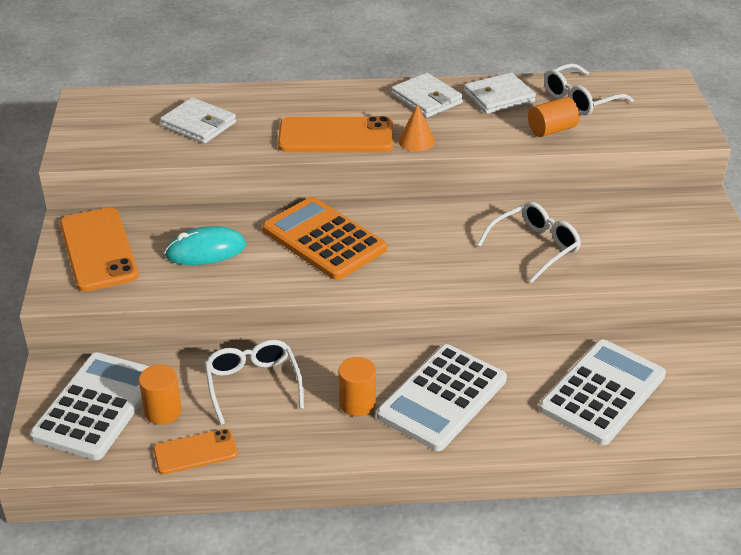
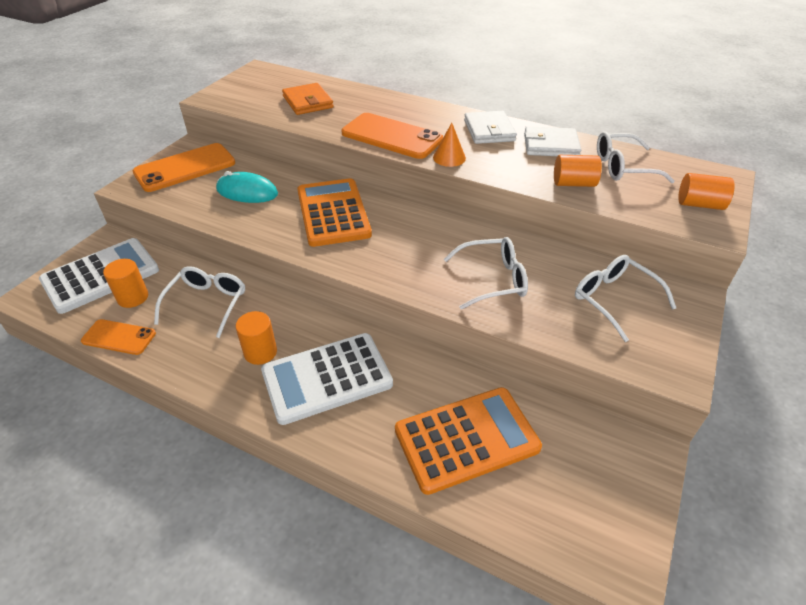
camera: 30 degrees right, 5 degrees up
orange phone [60,207,138,292] -> orange phone turned 45 degrees clockwise [133,143,235,192]
white wallet [160,97,236,144] -> orange wallet [282,83,334,115]
white calculator [539,339,666,445] -> orange calculator [395,387,542,495]
none -> white glasses [575,255,676,342]
none -> orange cylinder [678,173,735,210]

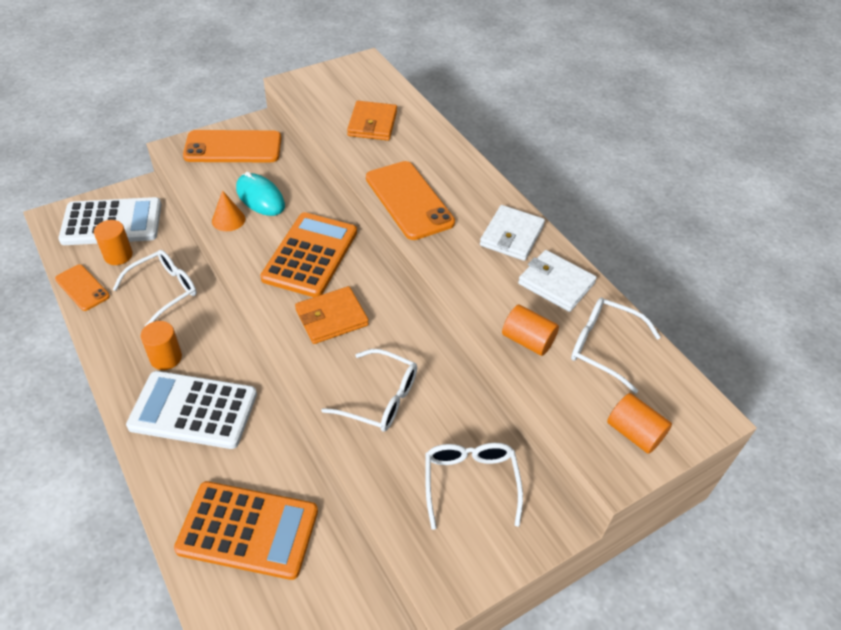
camera: 30 degrees right, 5 degrees up
orange cone [433,123,466,167] -> orange cone moved to [212,190,245,231]
none -> orange wallet [295,286,369,344]

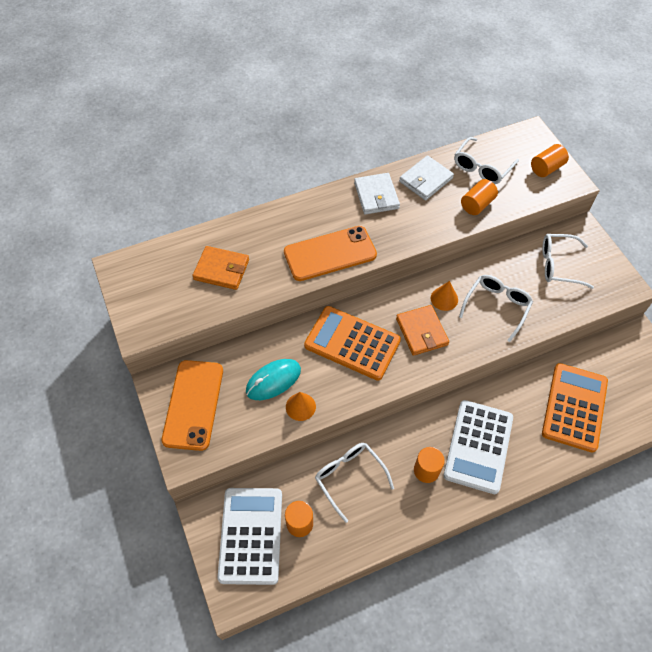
camera: 80 degrees left, 10 degrees up
orange phone [55,264,110,311] -> none
white wallet [480,205,545,261] -> white wallet turned 45 degrees clockwise [354,173,400,215]
none -> orange cone [431,281,458,311]

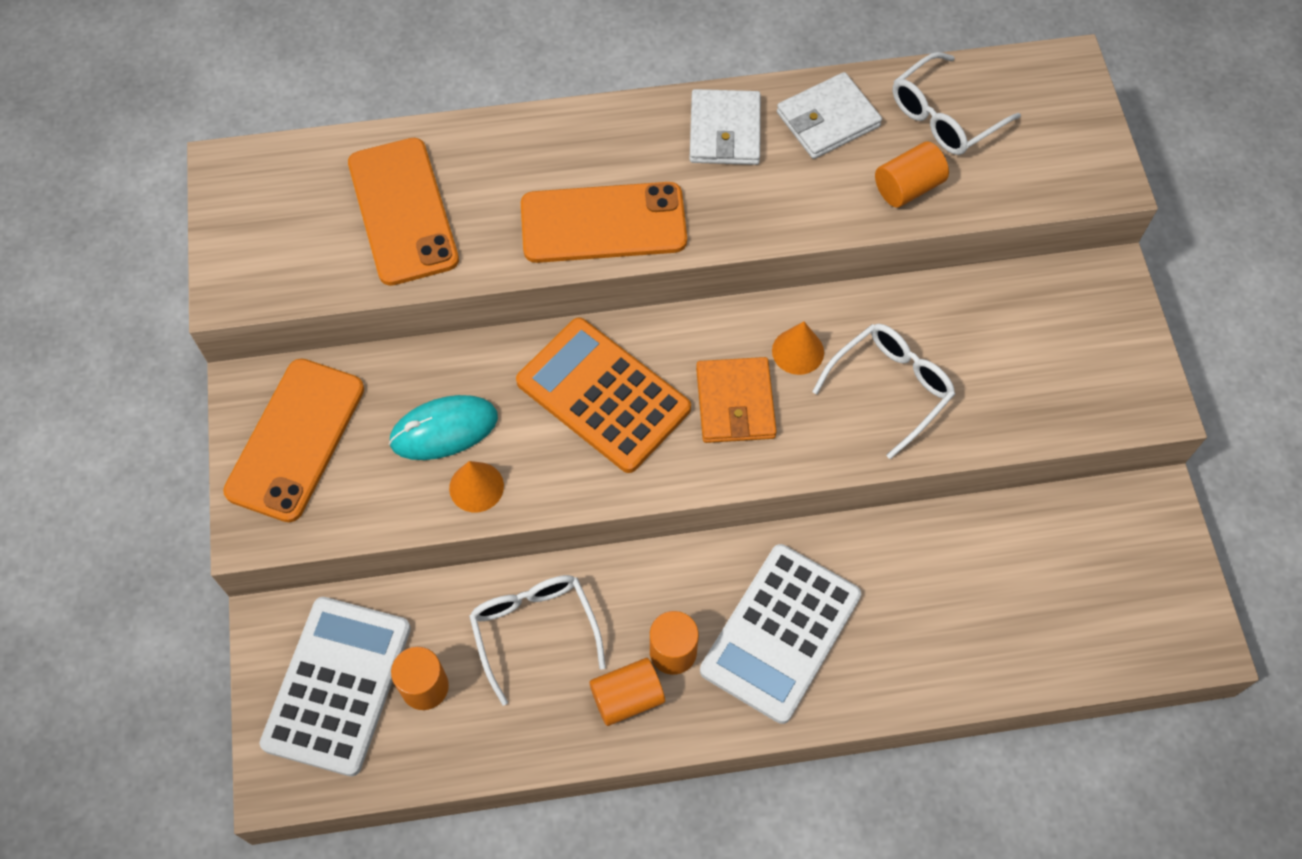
camera: 15 degrees right, 5 degrees up
orange wallet [193,246,249,290] -> orange phone [348,138,459,286]
orange cylinder [531,144,569,177] -> orange cylinder moved to [589,658,665,726]
white glasses [542,234,594,289] -> none
orange calculator [542,363,608,453] -> none

